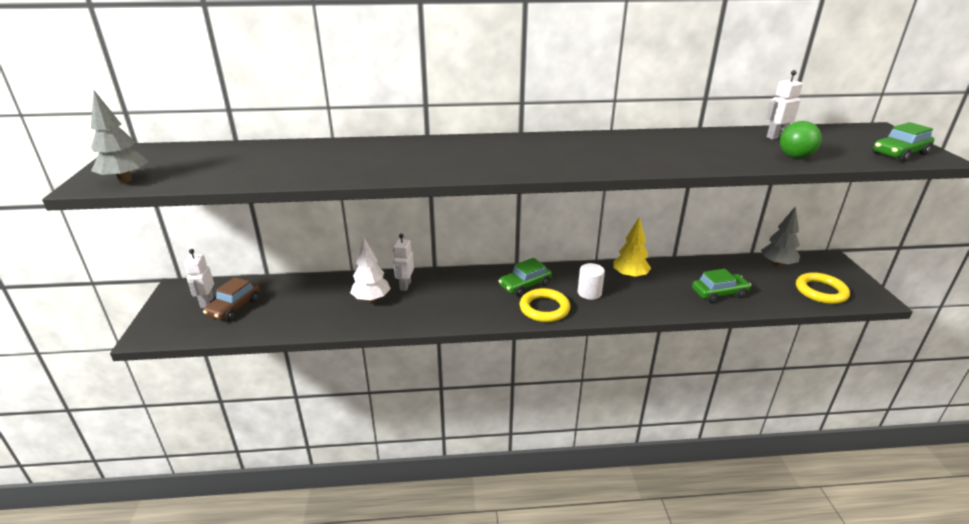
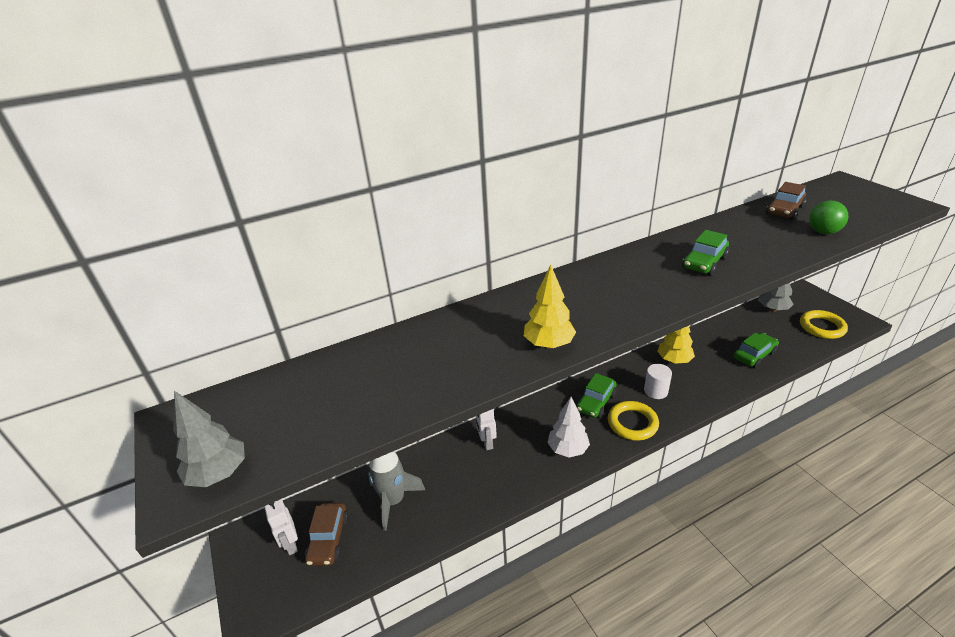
camera: 20 degrees left, 5 degrees up
white tree [350,238,391,302] -> white tree moved to [547,397,590,458]
white robot [766,70,803,140] -> brown car [766,182,806,220]
green car [873,122,934,162] -> green car moved to [682,230,729,275]
none -> grey rocket [368,451,425,531]
none -> yellow tree [524,265,576,349]

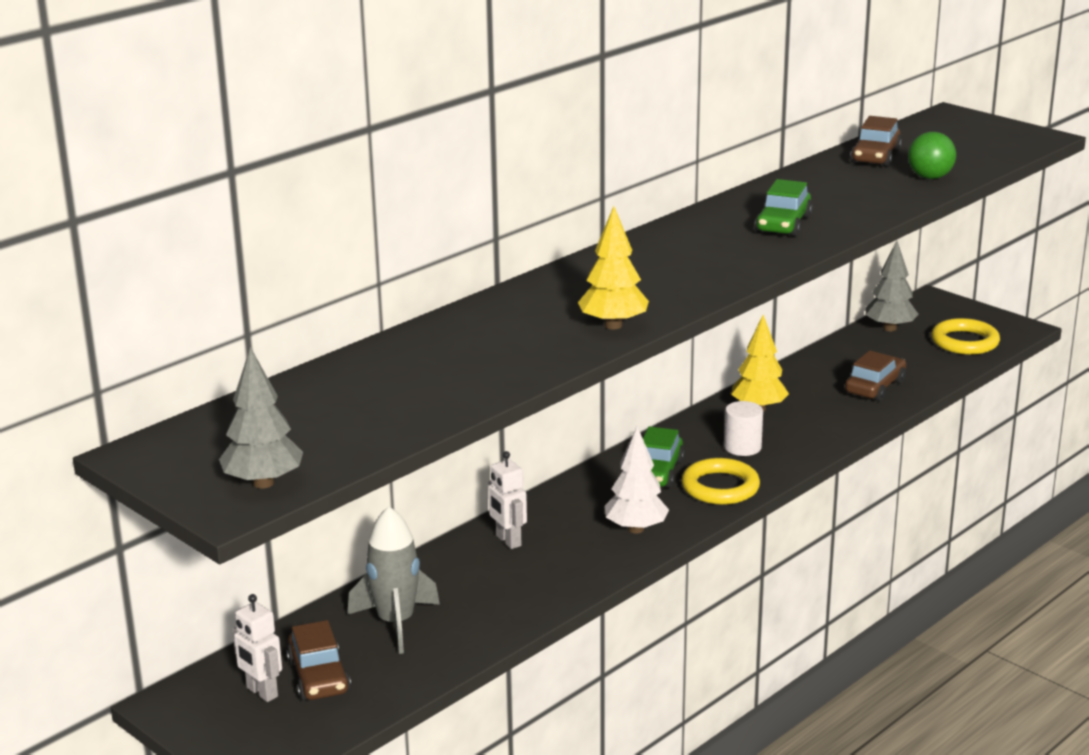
camera: 20 degrees left, 10 degrees down
green car [734,333,779,368] -> brown car [845,350,906,401]

